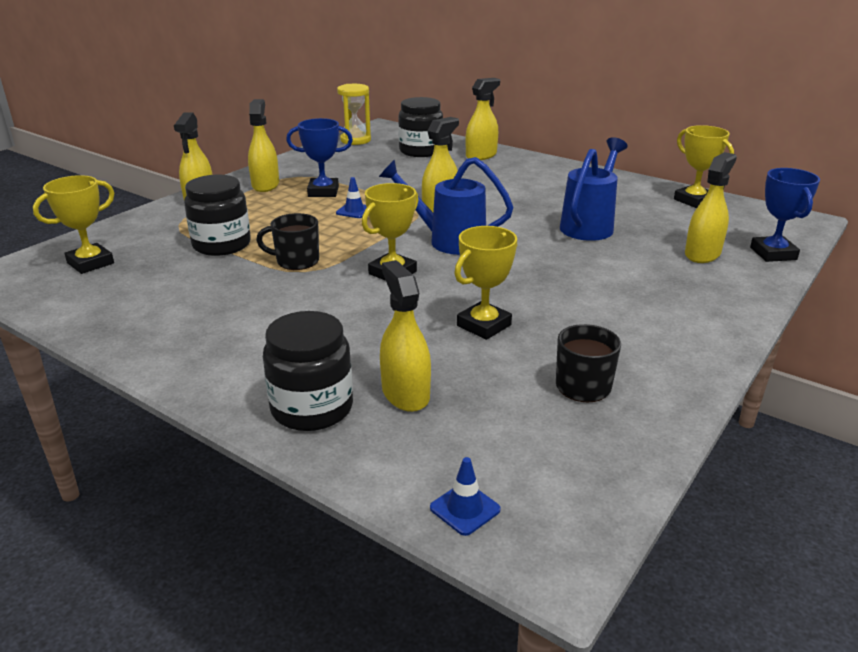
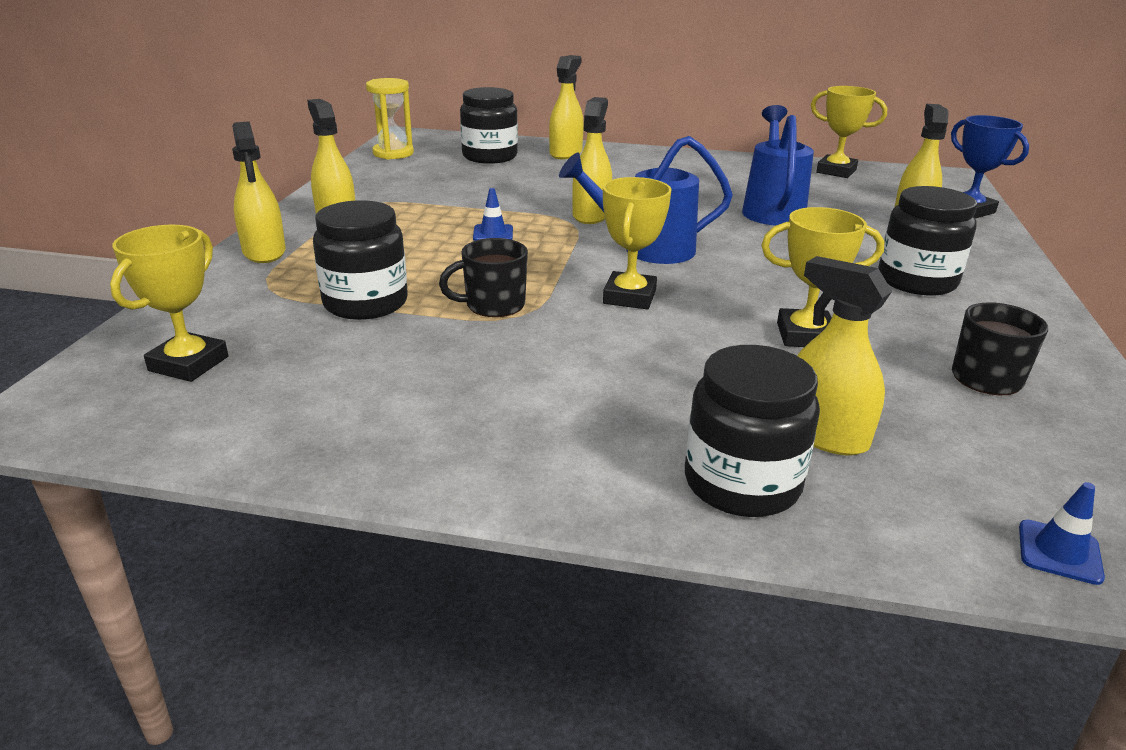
camera: 25 degrees left, 0 degrees up
blue trophy [286,118,353,197] -> none
yellow trophy [454,226,517,340] -> yellow trophy turned 75 degrees clockwise [761,207,884,347]
none -> black jar [878,186,977,296]

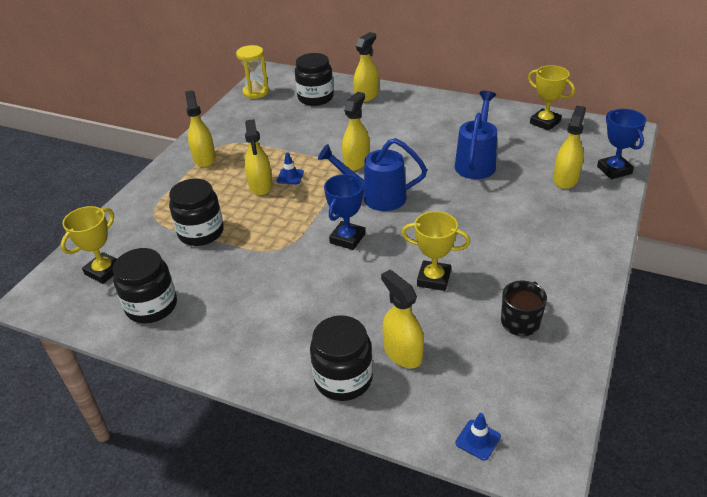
camera: 15 degrees right, 10 degrees up
yellow spray bottle [232,121,286,263] -> yellow spray bottle moved to [245,119,272,195]
black mug [439,238,528,317] -> none
yellow trophy [603,177,671,309] -> blue trophy [324,174,365,250]
black jar [878,186,977,296] -> black jar moved to [113,248,177,323]

